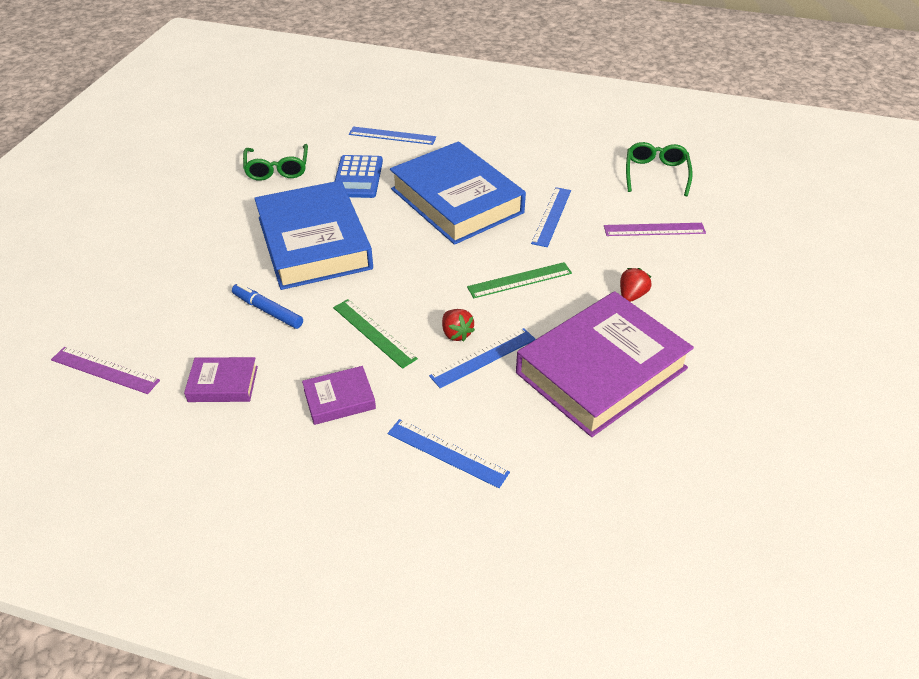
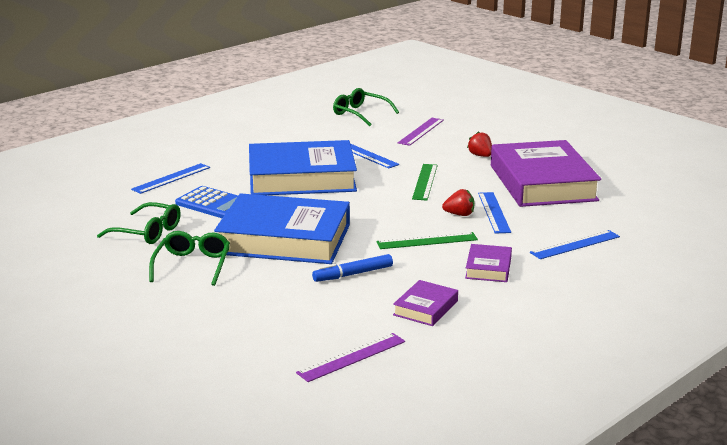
camera: 60 degrees left, 20 degrees down
none -> green glasses [149,231,230,286]

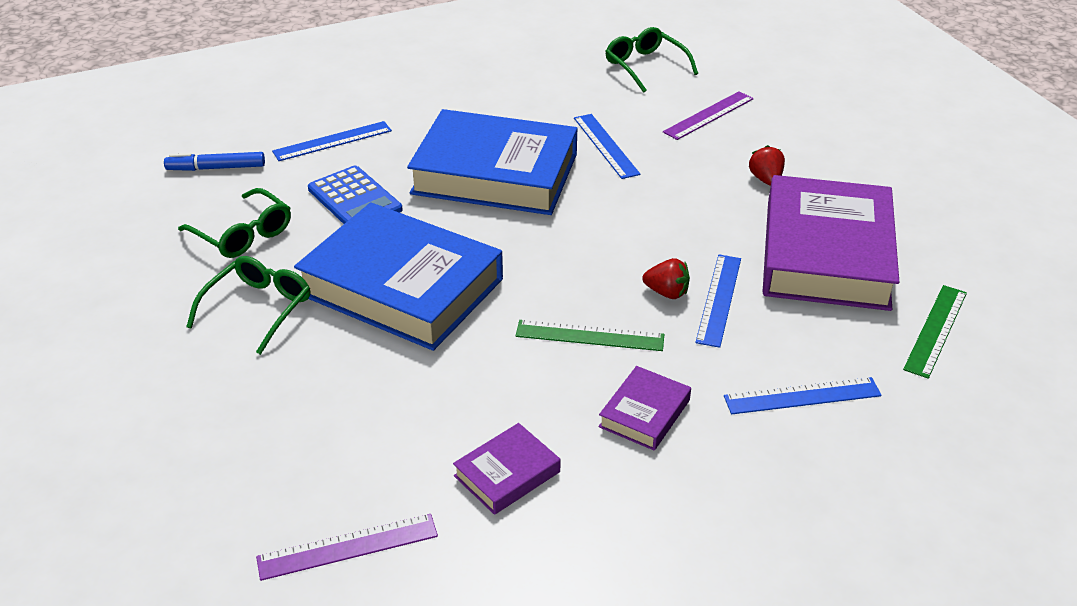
camera: 20 degrees right, 15 degrees up
blue marker [312,254,393,282] -> blue marker moved to [164,152,265,171]
green ruler [412,164,438,201] -> green ruler moved to [903,285,967,379]

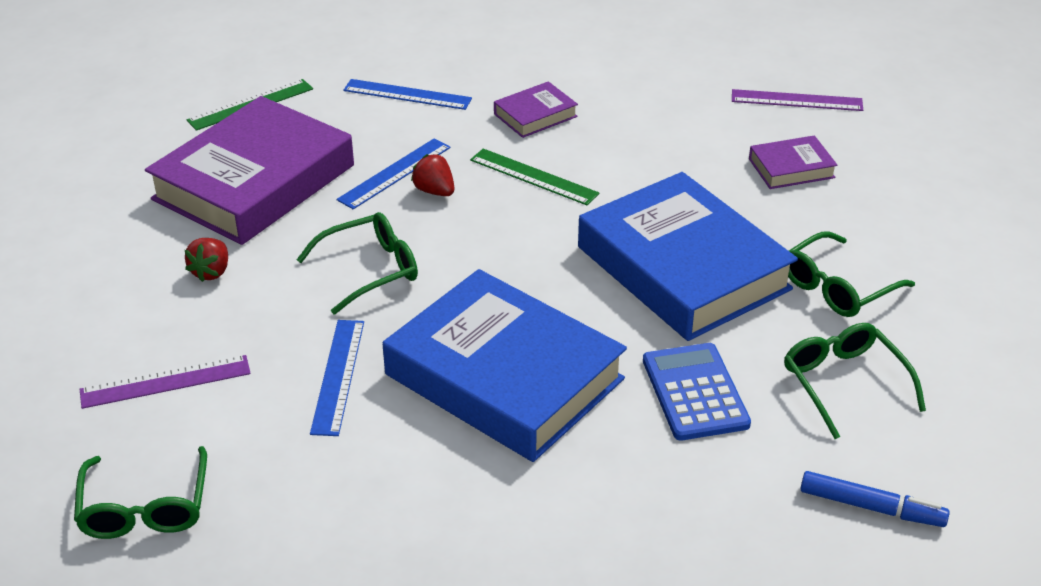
camera: 155 degrees left, 0 degrees up
blue ruler [272,121,392,161] -> none
purple book [453,423,561,515] -> purple book moved to [749,135,838,189]
none -> green glasses [296,212,418,315]

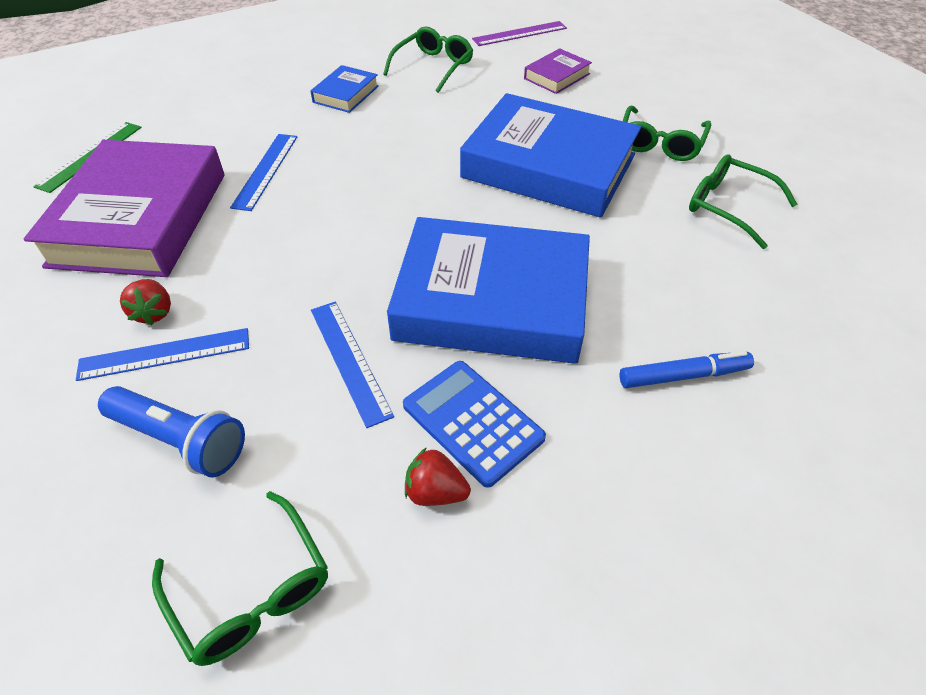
camera: 30 degrees left, 10 degrees up
purple ruler [80,355,251,409] -> blue flashlight [98,386,245,477]
green glasses [296,212,418,315] -> green glasses moved to [383,26,473,93]
blue ruler [343,79,472,110] -> blue ruler moved to [76,328,249,381]
red strawberry [411,154,454,196] -> red strawberry moved to [405,447,471,506]
green ruler [470,149,600,205] -> none
purple book [494,81,578,138] -> blue book [310,65,379,113]
blue calculator [643,343,751,440] -> blue calculator moved to [403,361,546,488]
blue marker [800,471,950,527] -> blue marker moved to [620,351,754,388]

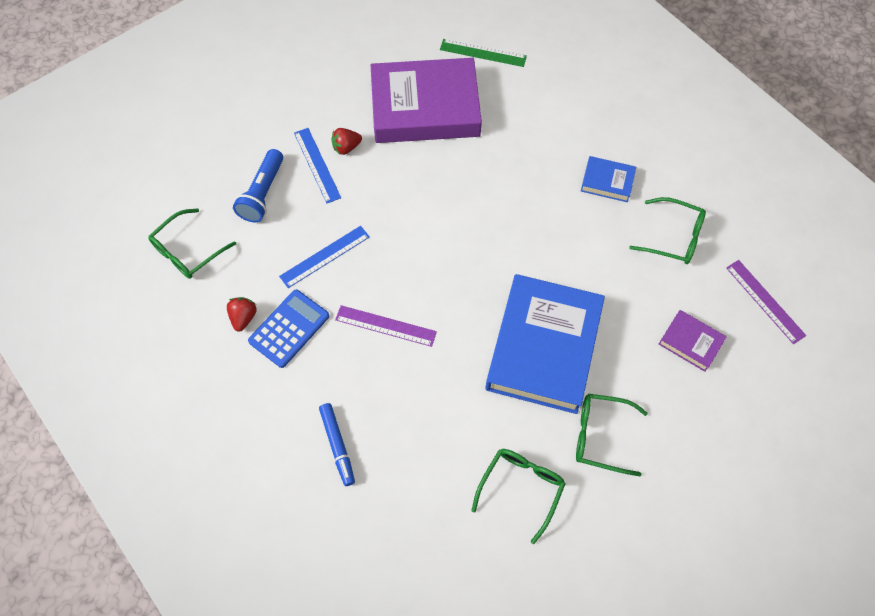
camera: 80 degrees right, 15 degrees up
blue ruler [230,134,297,211] -> none
blue book [387,217,590,364] -> purple ruler [335,305,437,347]

